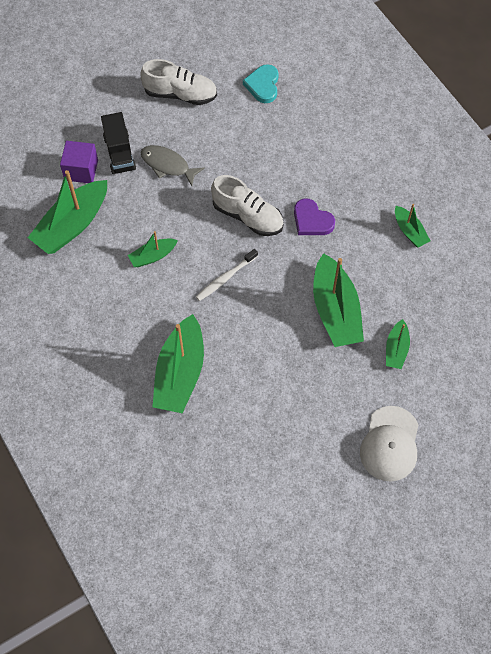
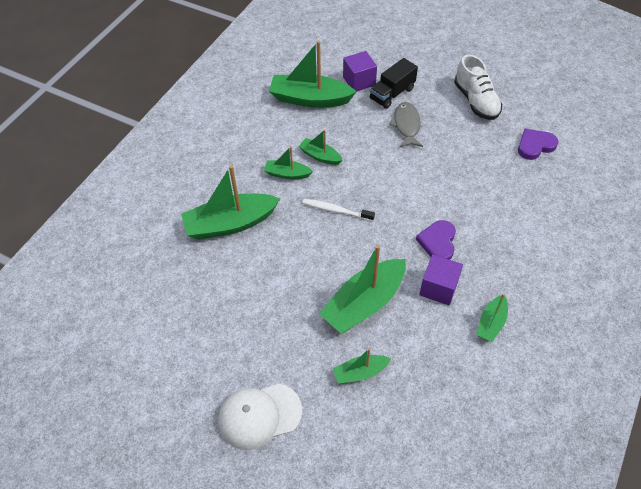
camera: 60 degrees right, 10 degrees down
white shoe [211,175,284,236] -> none
turquoise heart [243,64,279,103] -> purple heart [518,129,558,160]
none -> green boat [264,146,313,179]
none -> purple cube [419,254,463,305]

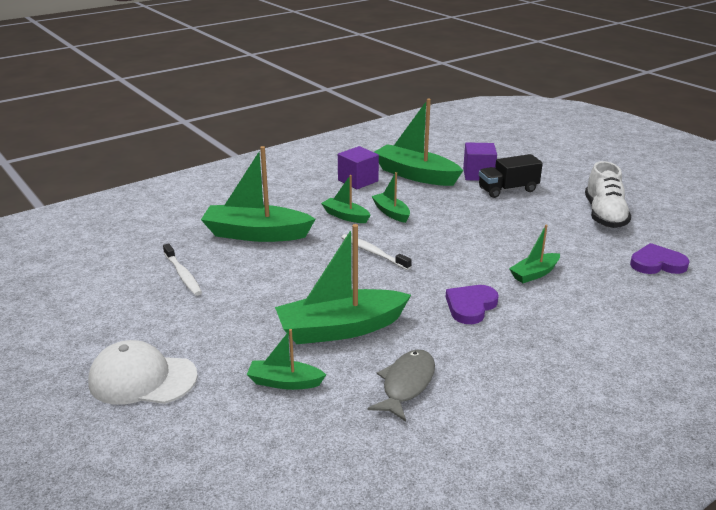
camera: 25 degrees right, 25 degrees down
grey fish [389,102,423,148] -> grey fish moved to [368,350,435,422]
purple cube [419,254,463,305] -> purple cube moved to [338,146,379,189]
green boat [477,294,508,342] -> green boat moved to [509,225,560,283]
none -> white toothbrush [163,244,202,296]

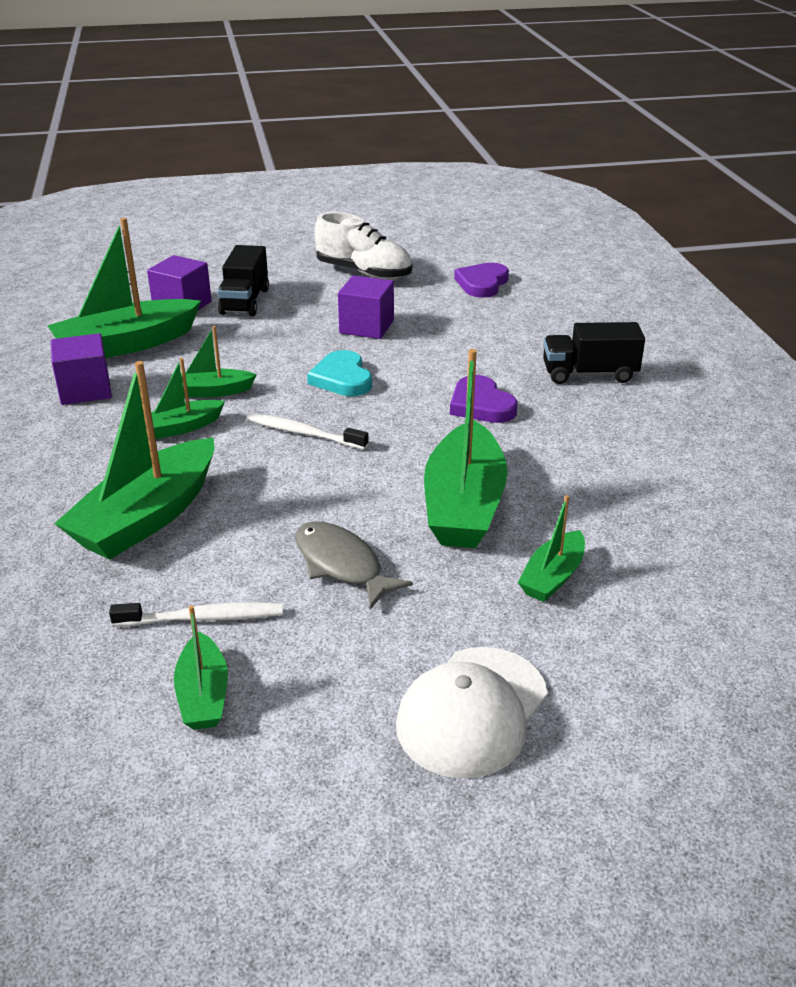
camera: 65 degrees left, 5 degrees up
white toothbrush [341,234,412,270] -> white toothbrush turned 45 degrees clockwise [246,413,369,450]
grey fish [368,350,435,422] -> grey fish moved to [295,521,413,609]
green boat [509,225,560,283] -> green boat moved to [174,605,228,730]
none -> turquoise heart [307,350,372,396]
none -> purple cube [338,275,394,339]
none -> black truck [543,322,645,384]

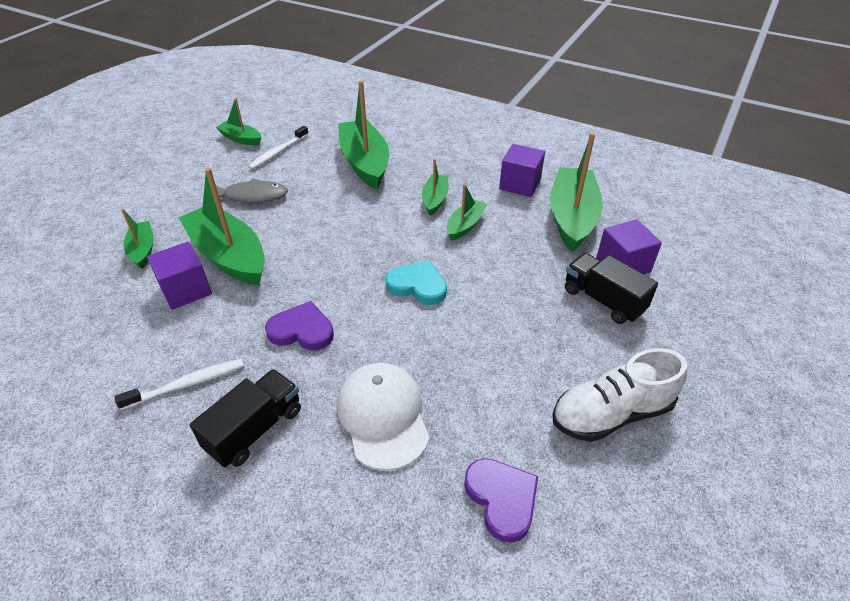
camera: 130 degrees right, 10 degrees up
white toothbrush [246,413,369,450] -> white toothbrush moved to [115,359,244,410]
purple cube [338,275,394,339] -> purple cube moved to [147,242,212,310]
white cap [396,647,548,779] -> white cap moved to [337,363,430,471]

